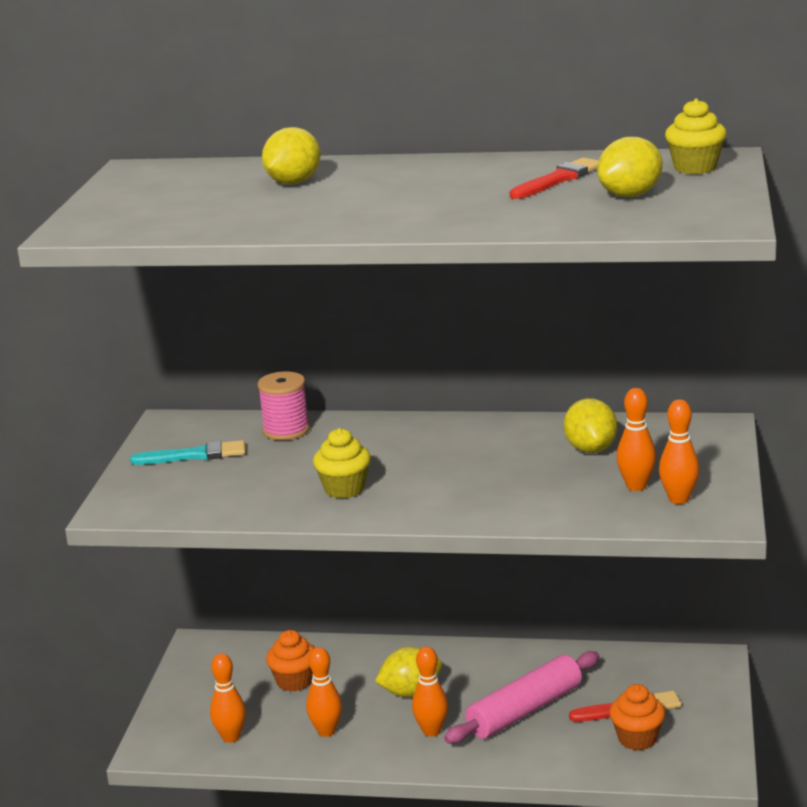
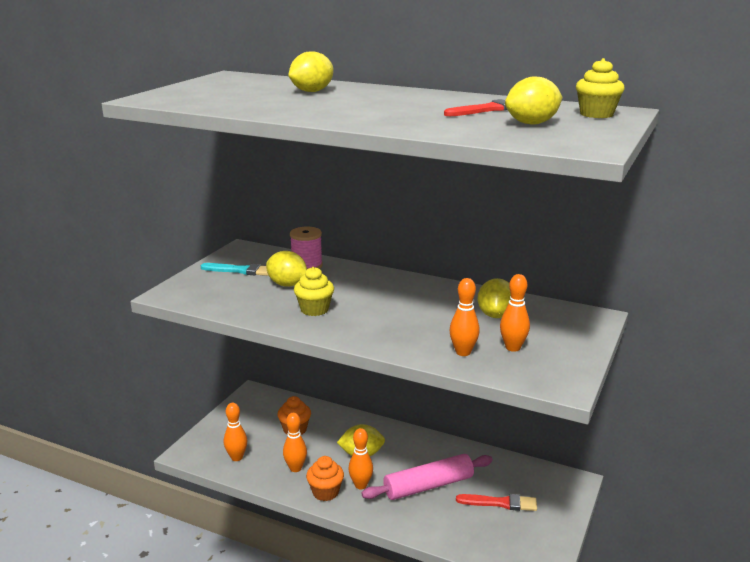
camera: 15 degrees right, 0 degrees up
orange cupcake [609,684,665,750] -> orange cupcake moved to [306,456,344,501]
orange bowling pin [659,399,699,504] -> orange bowling pin moved to [449,278,480,356]
none -> yellow lemon [266,251,307,287]

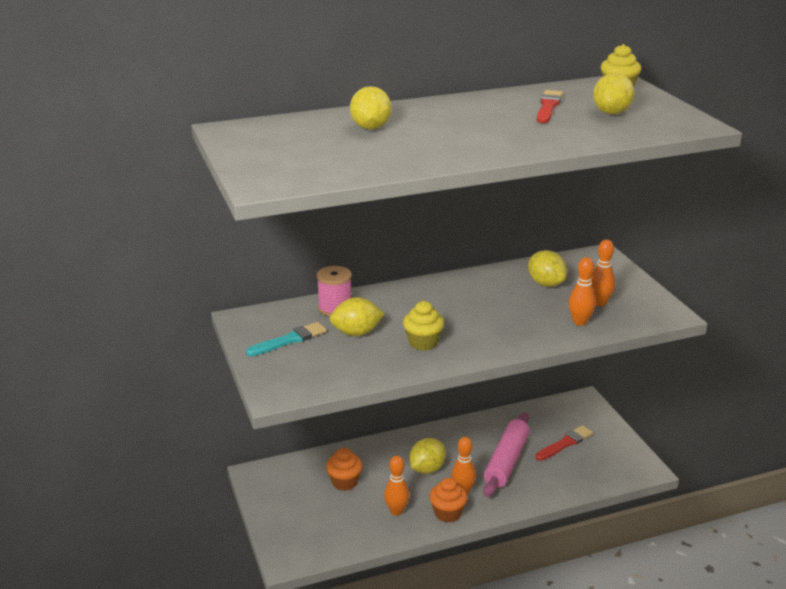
camera: 45 degrees left, 5 degrees up
orange bowling pin [224,403,248,461] -> none

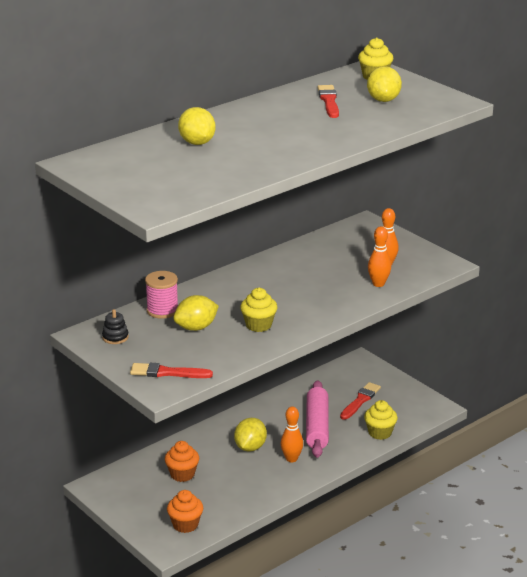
camera: 20 degrees left, 0 degrees up
turquoise brush [246,322,327,356] -> none
orange bowling pin [384,456,409,516] -> none
orange cupcake [429,478,468,522] -> orange cupcake moved to [167,490,203,533]
yellow lemon [528,250,567,287] -> none
none -> black stacking toy [102,309,129,344]
none -> red brush [130,363,213,378]
none -> yellow cupcake [364,400,398,440]

